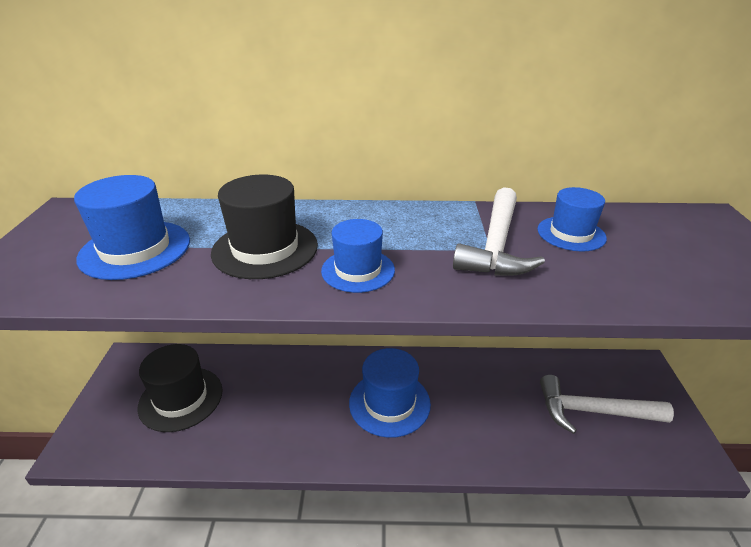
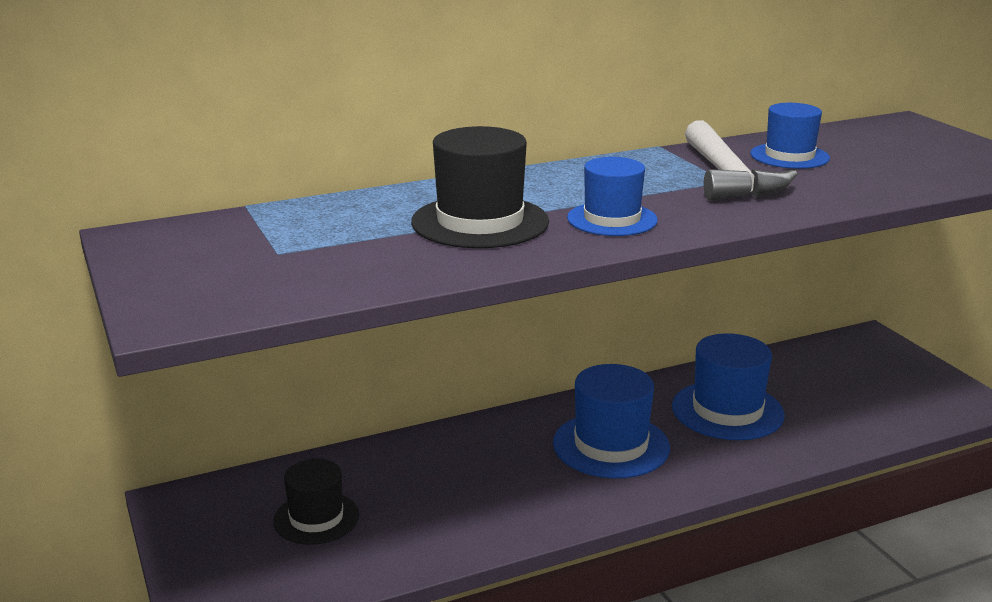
camera: 25 degrees left, 10 degrees down
blue hat [74,175,190,280] -> blue hat moved to [672,333,785,440]
black hat [138,344,223,432] -> black hat [273,459,359,545], size x0.66
white hammer [540,375,674,434] -> none

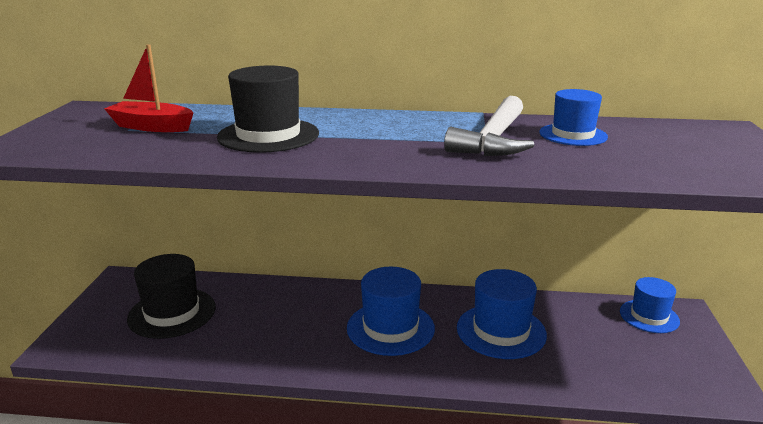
camera: 30 degrees right, 0 degrees up
black hat [273,459,359,545] -> black hat [127,254,216,339], size x1.52
blue hat [567,157,658,236] -> blue hat moved to [620,277,680,333]
none -> red boat [104,44,193,132]

